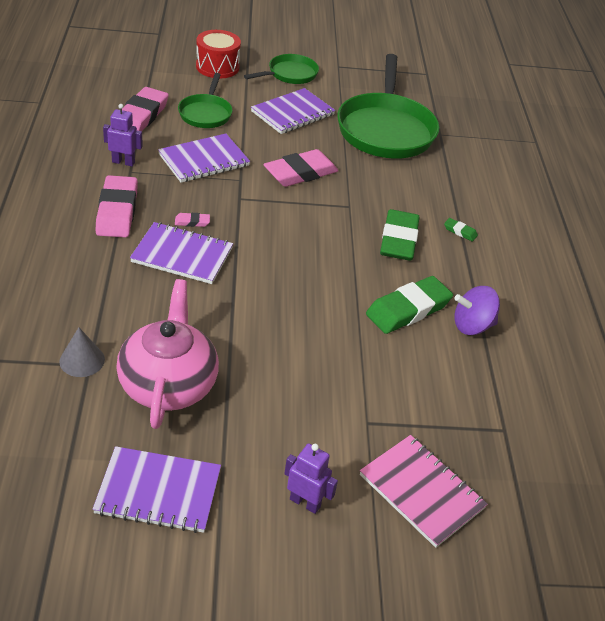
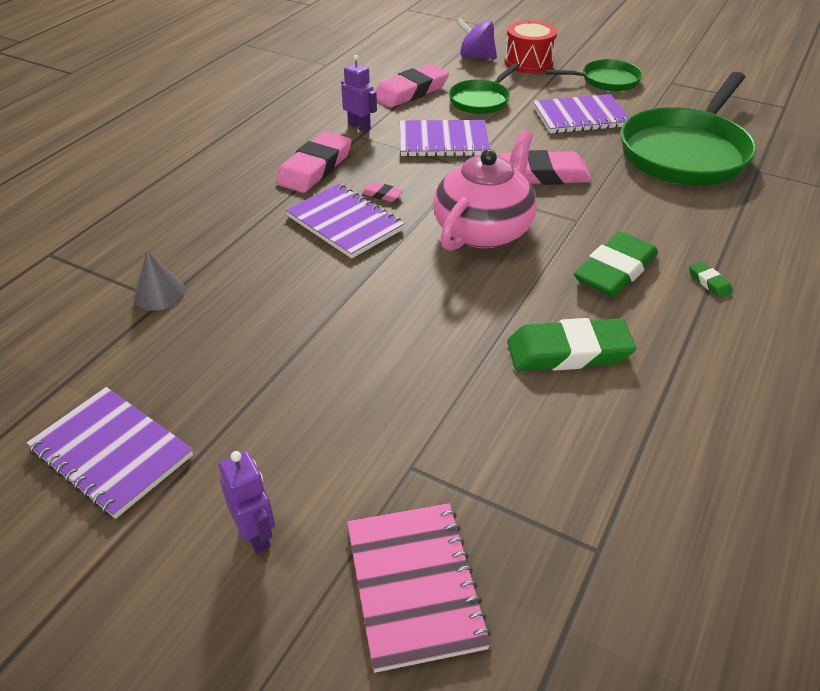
camera: 35 degrees right, 0 degrees up
pink teapot [116,279,219,429] -> pink teapot moved to [433,130,537,251]
purple spinning top [454,286,500,335] -> purple spinning top moved to [456,19,497,59]

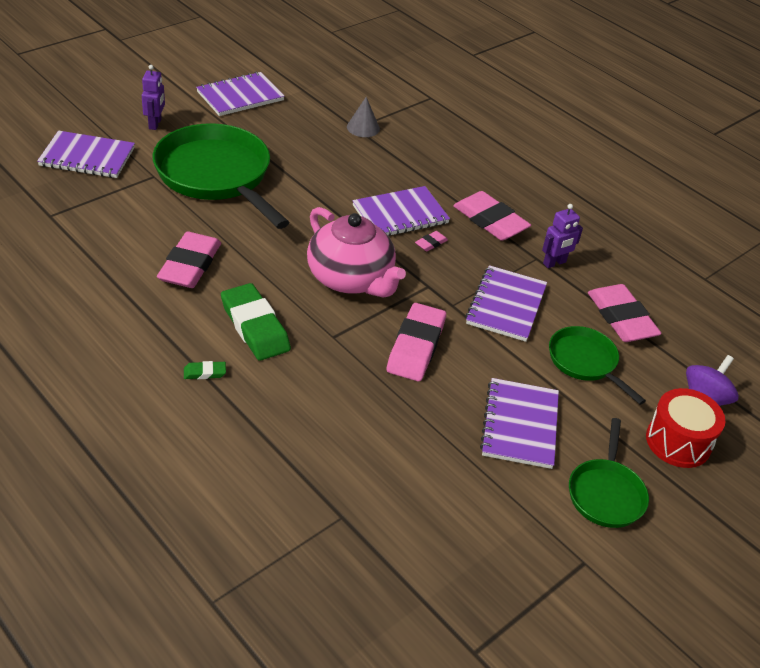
camera: 105 degrees right, 0 degrees up
purple robot [219,451,275,553] -> purple robot turned 75 degrees counterclockwise [142,65,165,130]
pink notebook [347,503,491,673] -> purple notebook [37,131,135,178]
green eraser [507,318,636,371] -> pink eraser [157,232,221,288]
green pan [621,72,756,185] -> green pan moved to [153,123,290,229]

